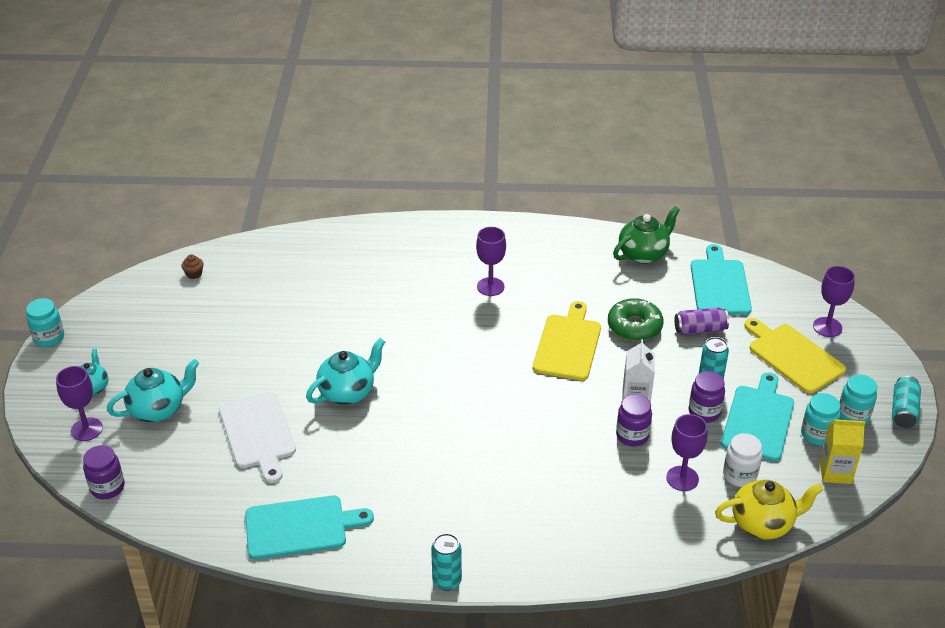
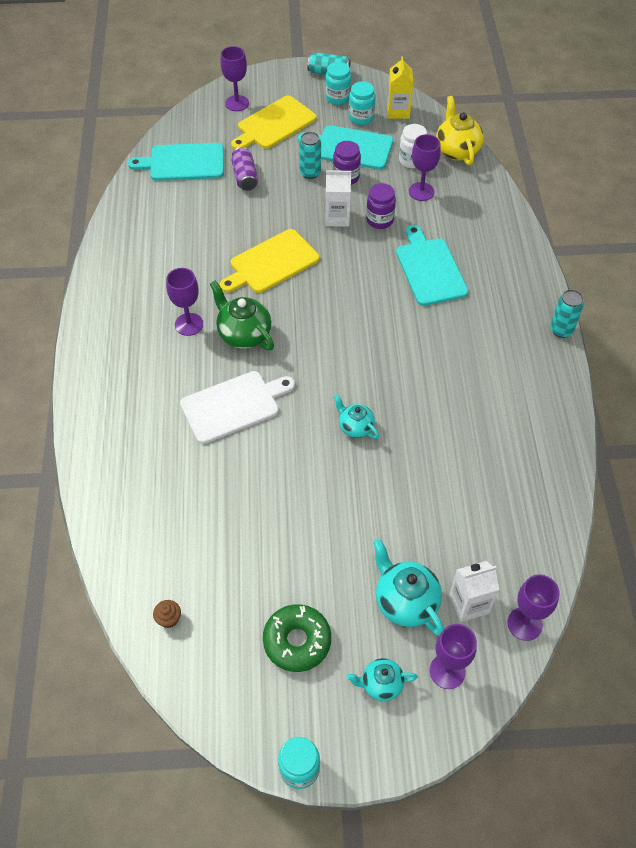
camera: 95 degrees left, 15 degrees up
purple jar [83,445,125,499] -> purple goblet [507,574,560,641]
white cutting board [219,392,296,483] -> white cutting board moved to [180,371,295,444]
turquoise cutting board [245,496,374,560] -> turquoise cutting board moved to [396,225,468,306]
turquoise teapot [306,338,385,405] -> turquoise teapot [334,394,379,439], size x0.61
yellow cutting board [533,301,601,381] -> yellow cutting board turned 45 degrees counterclockwise [220,229,319,293]
green donut [608,298,663,341] -> green donut moved to [263,604,331,672]
green teapot [613,206,680,264] -> green teapot moved to [210,281,274,350]
none -> white carton [449,561,499,622]

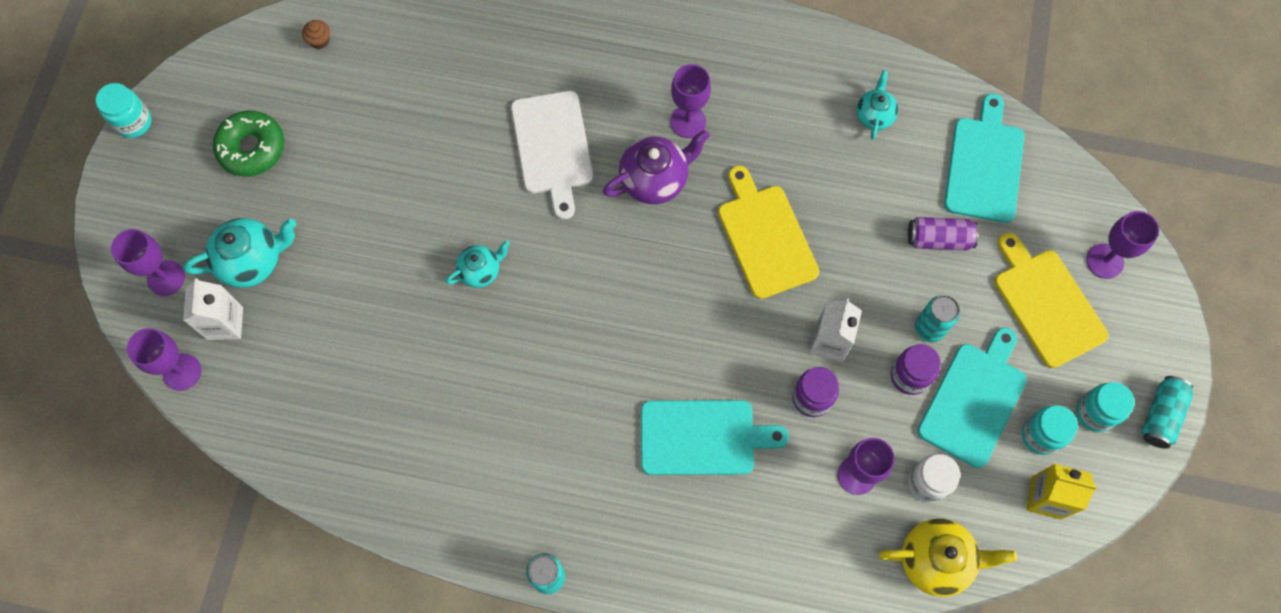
camera: 105 degrees right, 15 degrees up
green teapot [210,281,274,350] -> purple teapot [603,130,710,204]
turquoise teapot [347,658,418,701] -> turquoise teapot moved to [856,70,898,140]

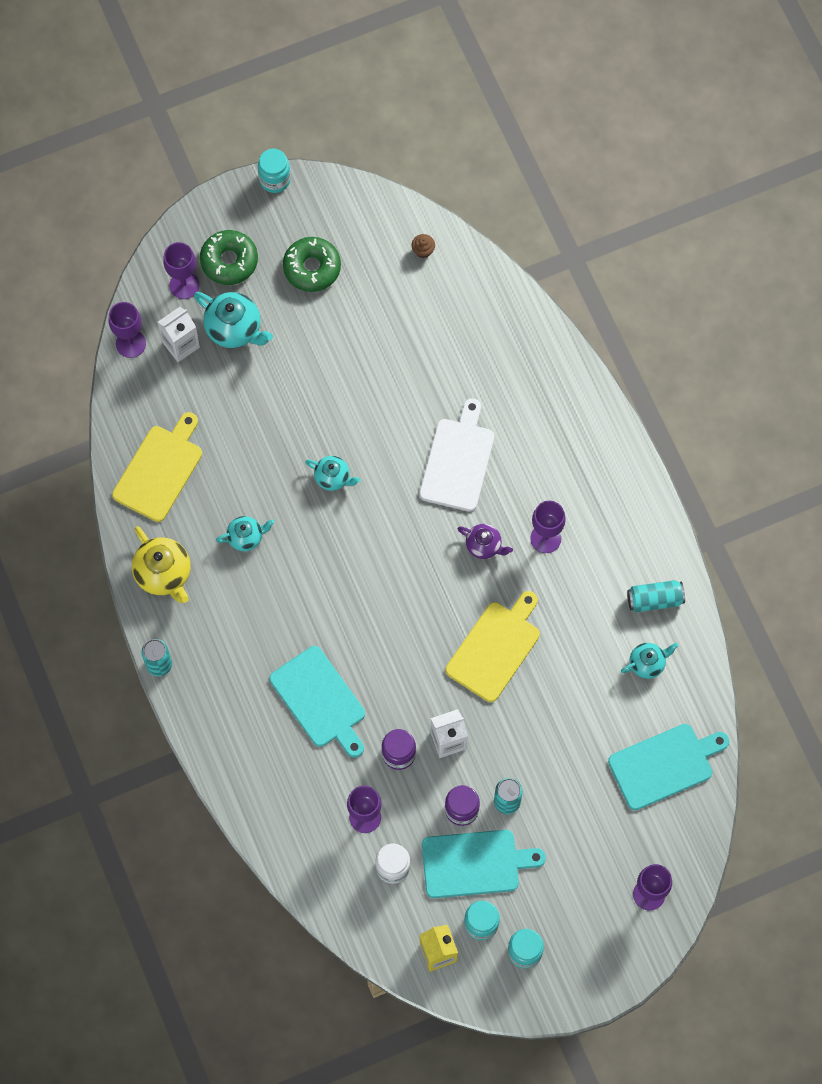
camera: 55 degrees right, 0 degrees up
white cutting board [511,91,593,220] -> white cutting board turned 150 degrees clockwise [419,398,495,512]
purple teapot [603,130,710,204] -> purple teapot [457,524,513,559], size x0.61
yellow teapot [879,518,1017,597] -> yellow teapot moved to [132,526,191,603]
purple can [908,217,979,250] -> none
yellow cutting board [994,232,1108,368] -> yellow cutting board moved to [112,412,202,522]
turquoise can [1142,376,1193,449] -> turquoise can moved to [627,580,685,612]
none -> green donut [200,230,258,285]
none -> turquoise teapot [216,516,274,551]

